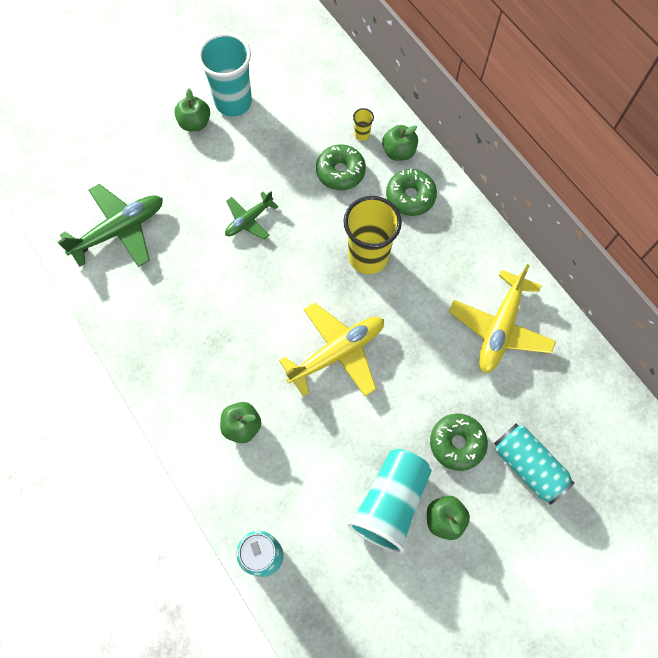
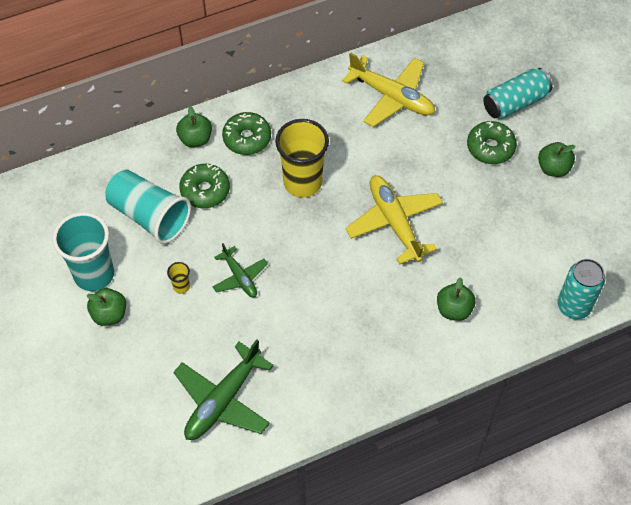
camera: 80 degrees left, 10 degrees down
green plane [58,184,163,267] -> green plane turned 120 degrees counterclockwise [173,339,274,440]
turquoise cup [347,449,432,553] -> turquoise cup moved to [105,170,191,244]
yellow cup [353,108,374,141] -> yellow cup moved to [167,262,190,294]

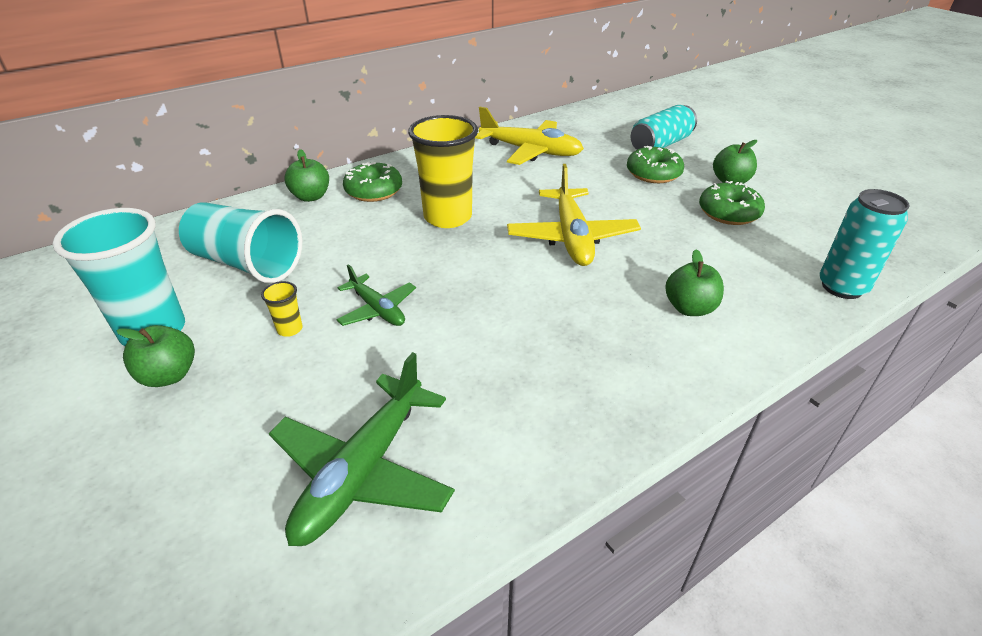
camera: 10 degrees left, 20 degrees down
green donut [179,164,230,208] -> green donut moved to [699,181,765,225]
yellow plane [345,175,443,264] -> yellow plane turned 150 degrees counterclockwise [507,164,641,266]

